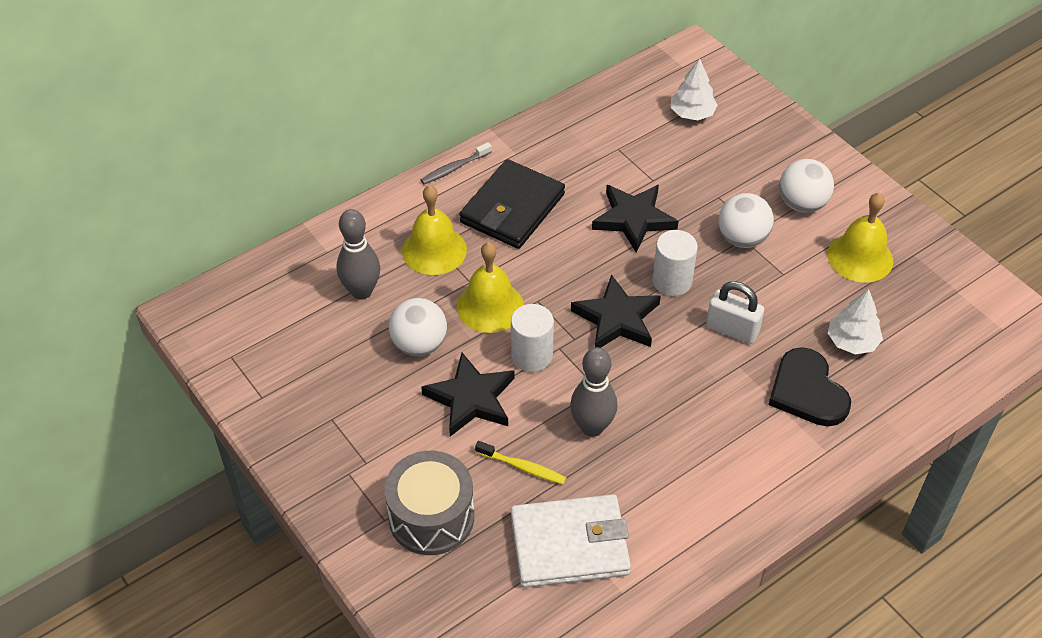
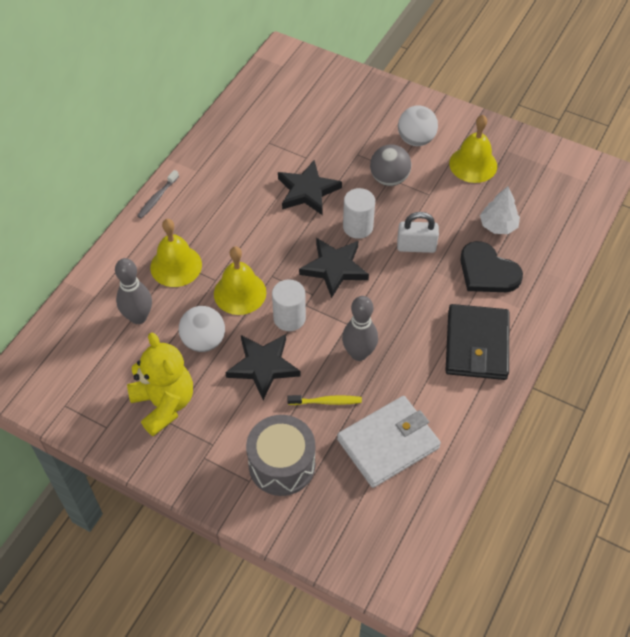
camera: 25 degrees left, 5 degrees up
black wallet [460,159,565,249] -> black wallet moved to [445,304,510,380]
white tree [671,58,718,120] -> none
white ball [718,193,774,248] -> grey ball [370,144,411,186]
none -> yellow teddy bear [127,333,193,436]

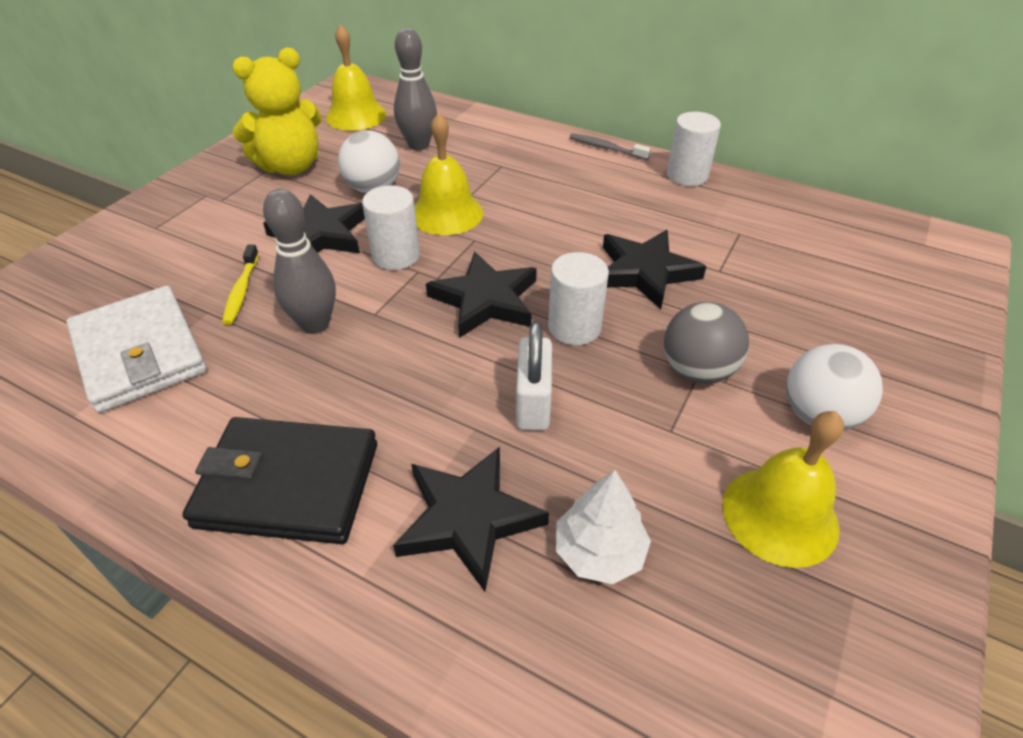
camera: 90 degrees right, 10 degrees down
yellow bell [150,219,202,287] -> yellow bell moved to [326,24,387,131]
grey drum [246,415,315,496] -> none
black heart [460,241,523,292] -> black star [393,447,549,592]
none -> white cylinder [667,112,721,186]

